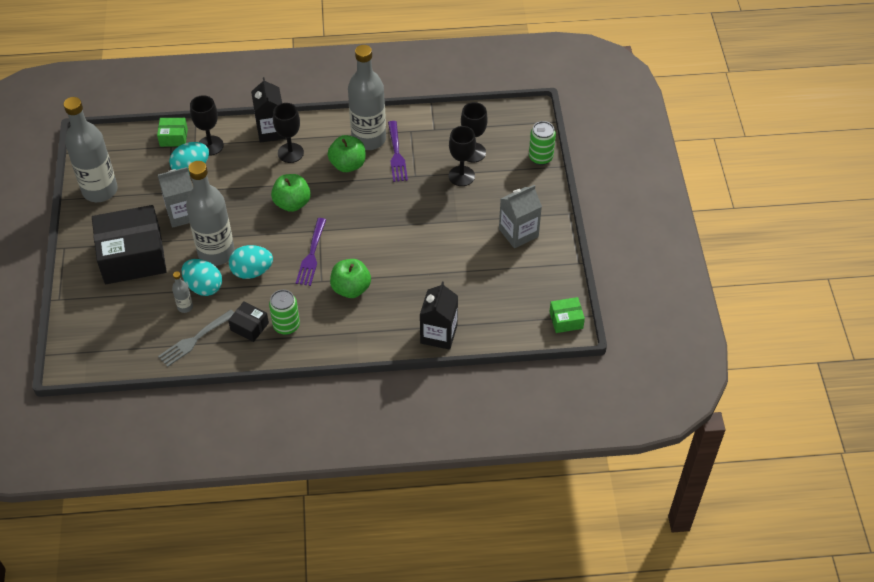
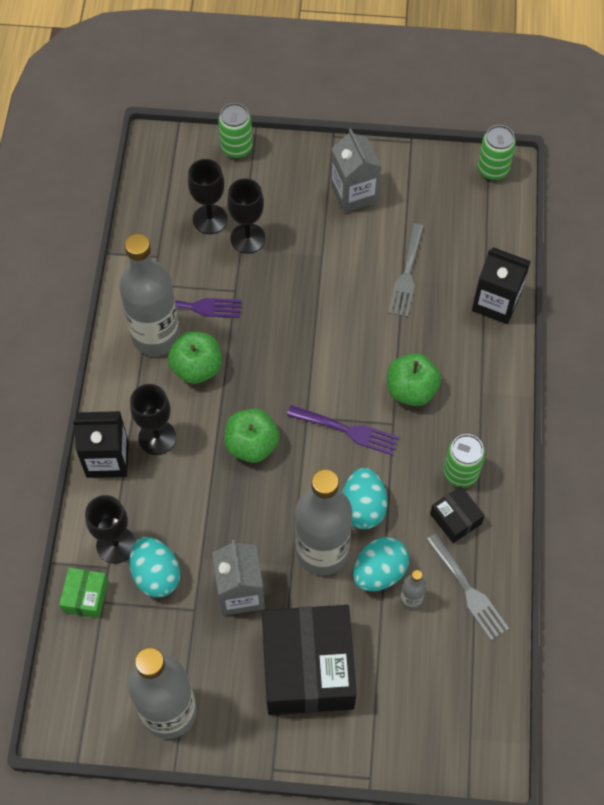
camera: 80 degrees left, 10 degrees up
black box [228,302,269,342] -> black box turned 75 degrees counterclockwise [430,486,485,543]
green box [549,297,585,333] -> green can [478,125,516,181]
none -> grey fork [388,223,424,317]

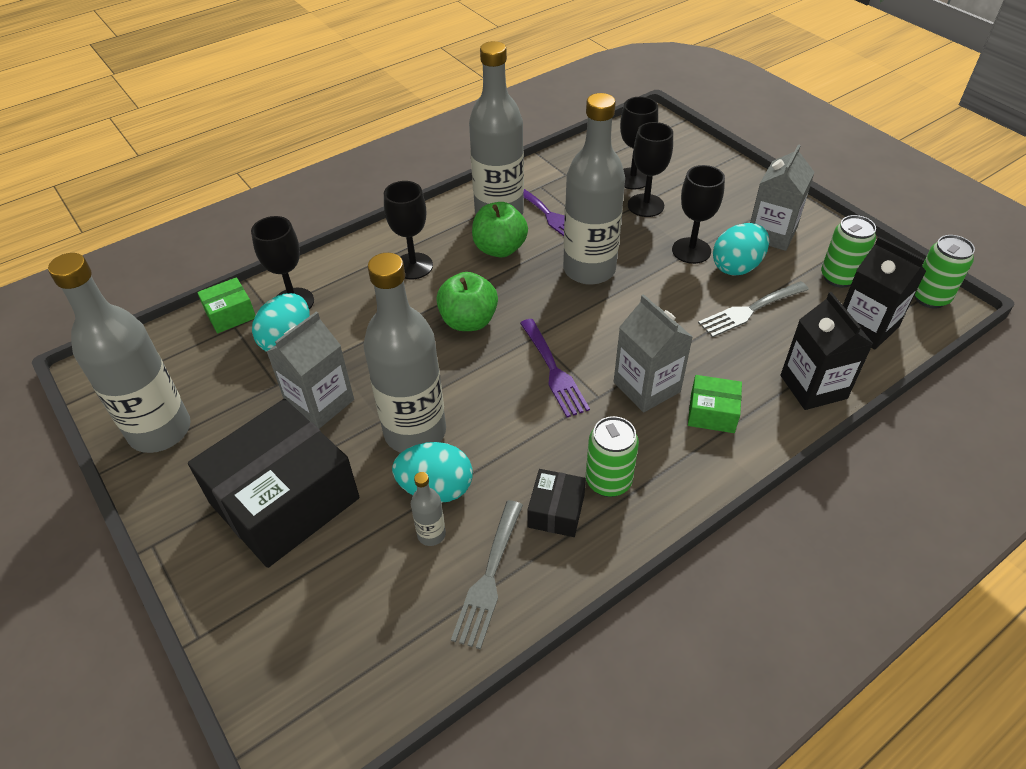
camera: 50 degrees right, 15 degrees down
black carton [73,411,128,478] -> black carton moved to [843,236,926,350]
green can [218,103,253,159] -> green can moved to [821,215,876,288]
turquoise egg [342,468,388,529] -> turquoise egg moved to [713,223,769,276]
green apple [387,353,441,406] -> grey carton [614,294,692,412]
none -> grey bottle [563,93,625,285]
none -> black goblet [672,165,725,264]
none -> green box [688,375,742,433]

